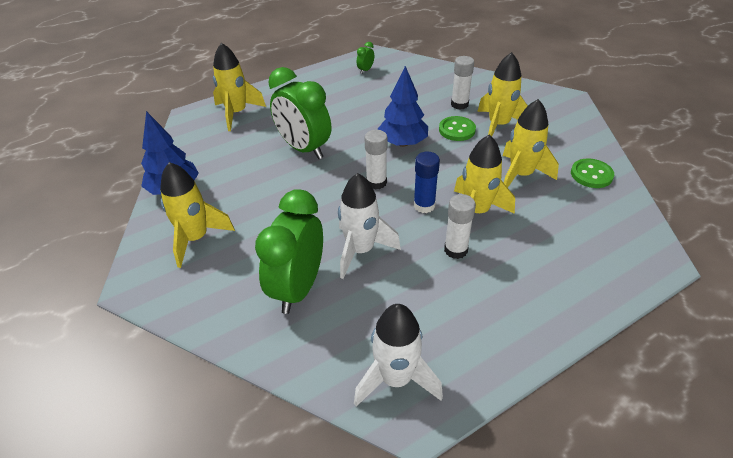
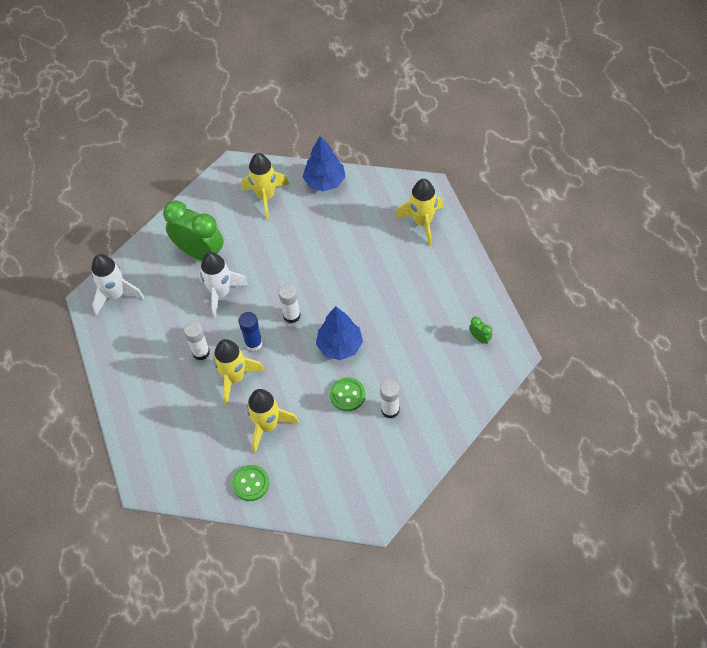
camera: 105 degrees right, 15 degrees up
green clock [269,67,331,159] -> none
yellow rocket [477,52,528,137] -> none

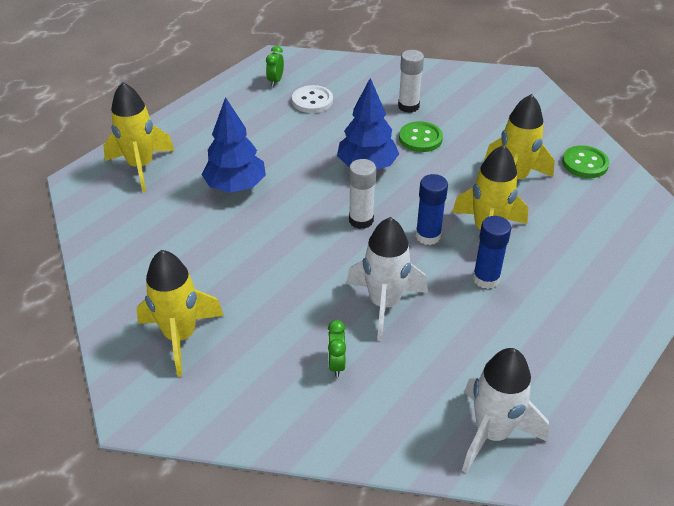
camera: 125 degrees left, 15 degrees down
green clock [163,200,224,261] -> green clock [328,320,346,377], size x0.40
white glue stick [184,321,210,360] -> blue glue stick [473,216,511,289]
blue tree [303,136,345,191] -> blue tree moved to [201,97,266,193]
none -> white button [292,85,333,113]

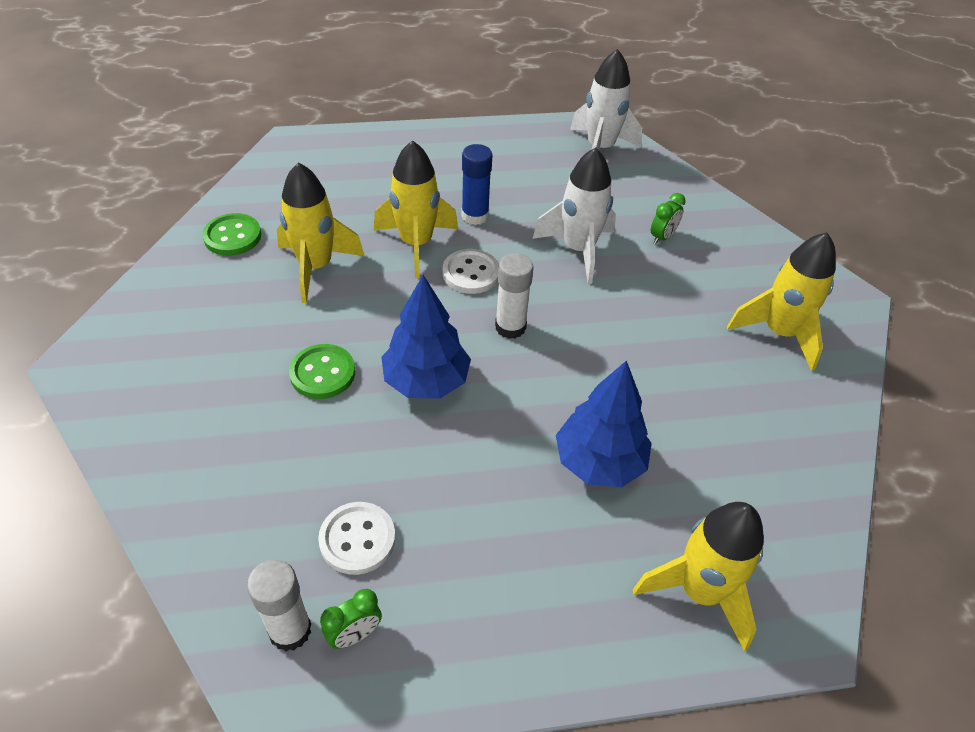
camera: 140 degrees left, 5 degrees up
white glue stick [398,50,424,113] -> white glue stick moved to [247,559,311,651]
blue glue stick [416,174,448,245] -> white button [443,249,499,294]

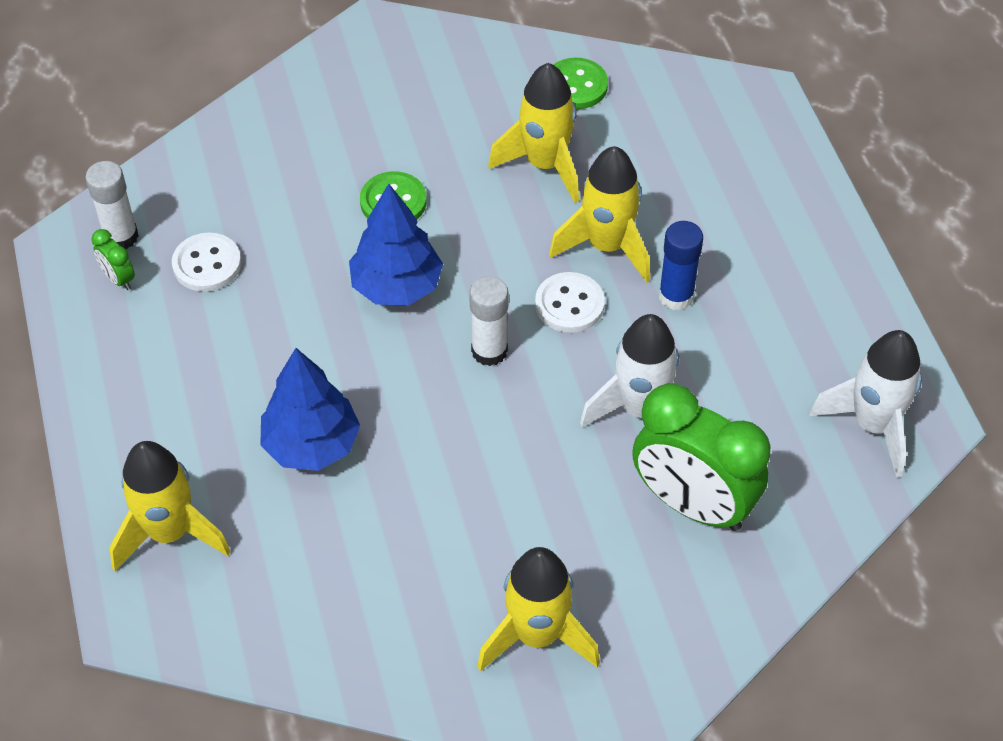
camera: 85 degrees right, 5 degrees up
green clock [651,193,686,244] -> green clock [632,383,770,531], size x2.48

